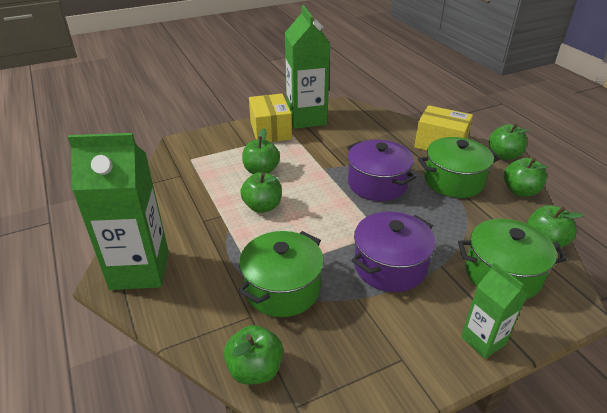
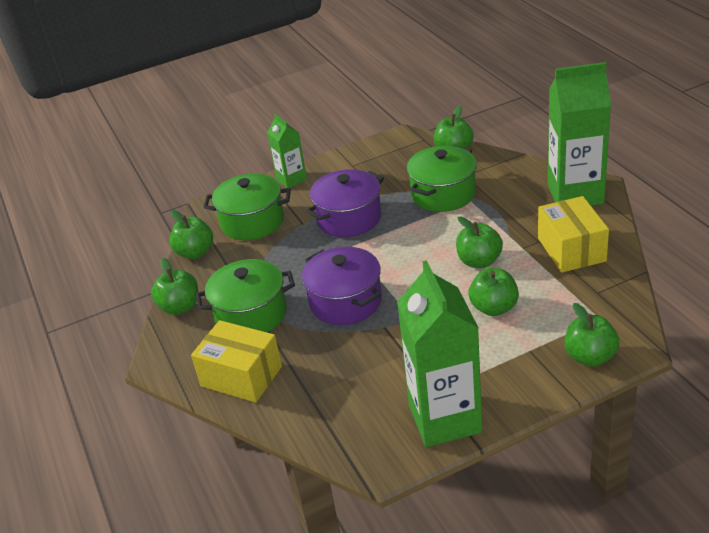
camera: 175 degrees left, 0 degrees up
yellow box [249,94,292,142] -> yellow box moved to [538,196,609,273]
green apple [489,124,529,160] -> green apple moved to [564,303,620,367]

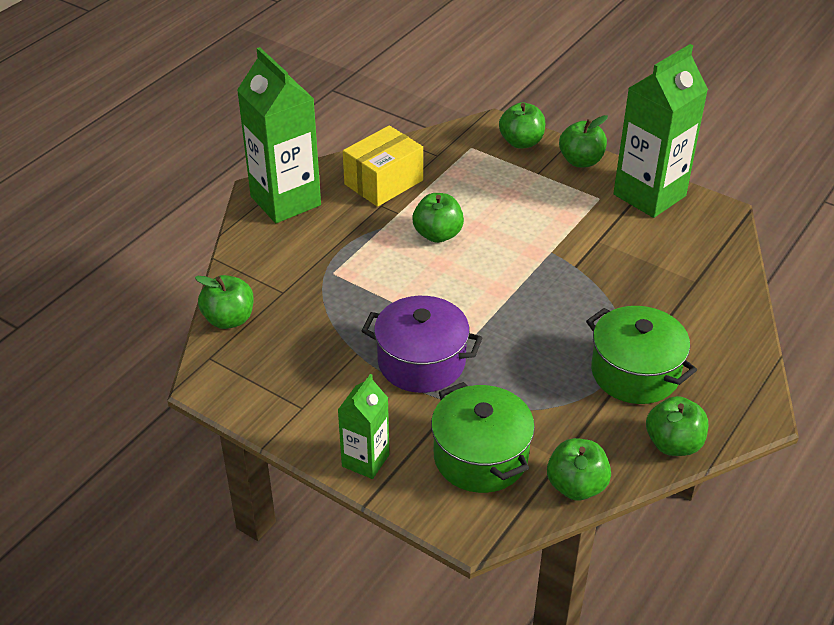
camera: 125 degrees left, 5 degrees up
yellow box [191,320,282,403] -> none
purple pot [302,247,382,325] -> none
green pot [407,146,477,212] -> none
green apple [468,268,519,316] -> green apple moved to [559,115,608,167]

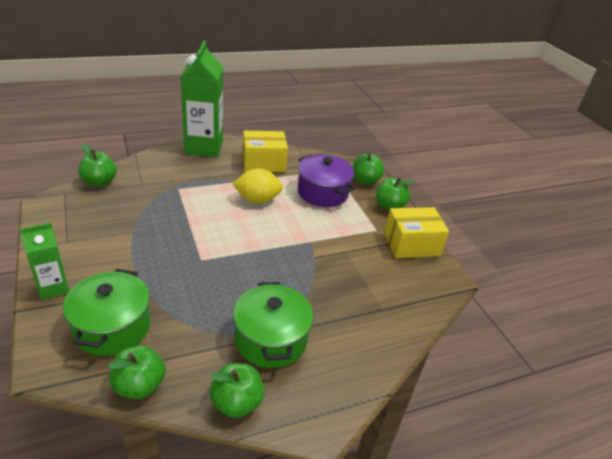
camera: 30 degrees right, 5 degrees down
purple pot [362,296,483,393] -> purple pot moved to [298,154,355,207]
green apple [412,193,464,243] -> yellow lemon [233,168,283,203]
green carton [613,44,708,218] -> yellow box [384,207,449,258]

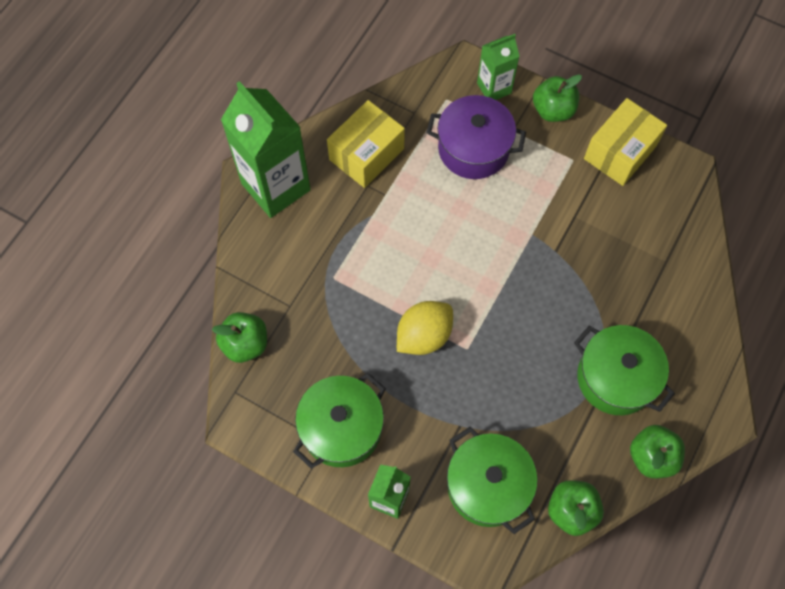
camera: 35 degrees left, 30 degrees up
yellow lemon [233,168,283,203] -> yellow lemon moved to [397,301,453,355]
green apple [353,152,385,185] -> green carton [477,34,520,100]
none -> green pot [293,373,386,469]

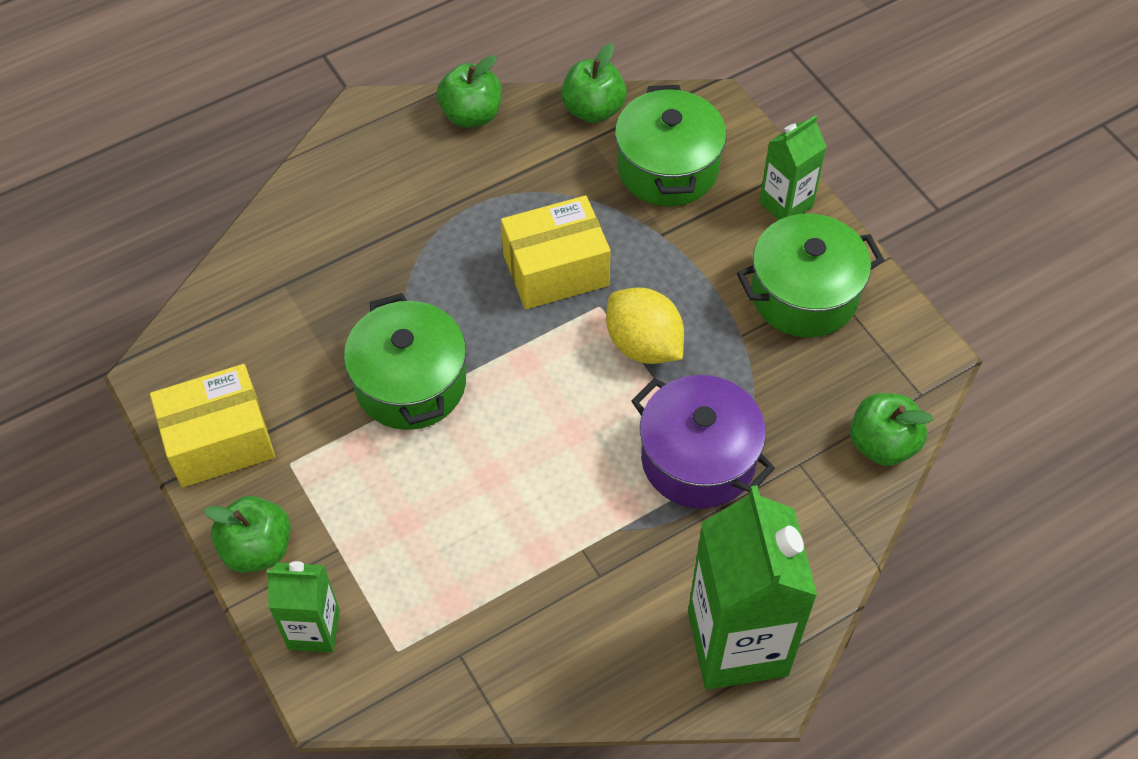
camera: 150 degrees left, 10 degrees down
yellow box [327,100,405,188] -> yellow box moved to [501,195,611,309]
yellow lemon [397,301,453,355] -> yellow lemon turned 60 degrees clockwise [606,288,684,364]
purple pot [427,95,526,179] -> purple pot moved to [632,375,775,508]
green pot [574,325,675,415] -> green pot moved to [344,293,466,430]

